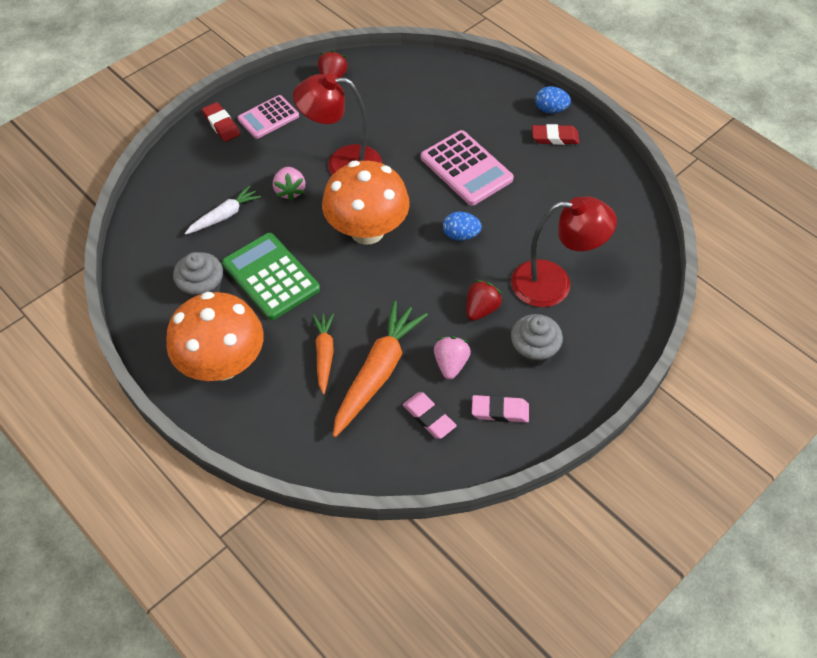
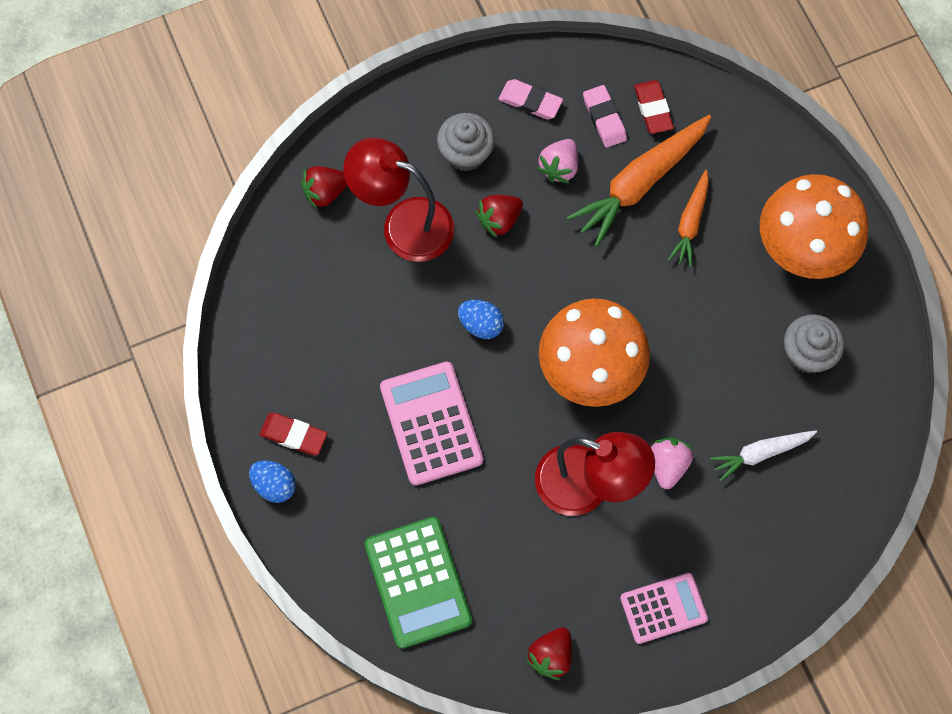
camera: 160 degrees left, 15 degrees up
red eraser [202,102,240,142] -> red eraser moved to [634,80,674,134]
green calculator [222,233,320,320] -> green calculator moved to [364,517,472,649]
none -> red strawberry [301,166,347,209]

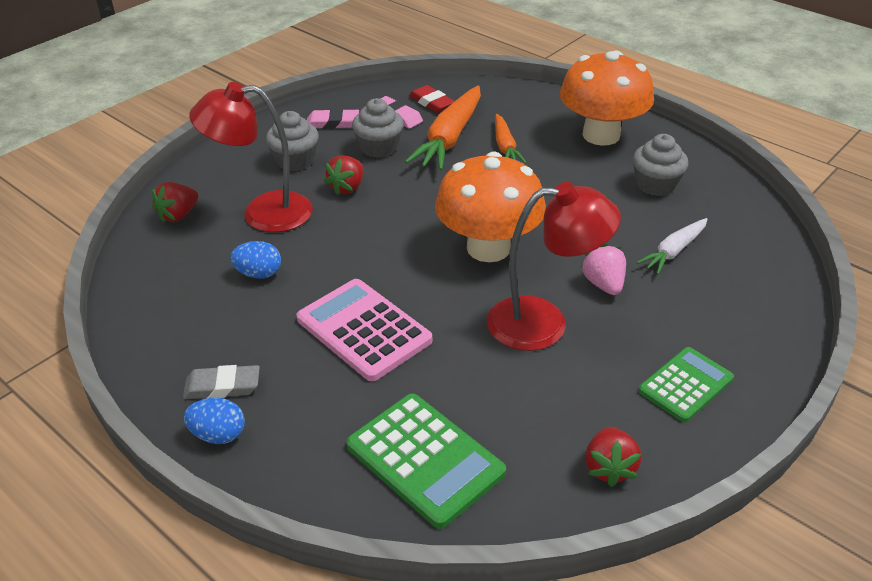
camera: 25 degrees left, 30 degrees down
red eraser [259,413,327,455] -> grey eraser [183,365,260,399]
blue egg [458,300,504,339] -> blue egg moved to [230,241,281,279]
pink strawberry [537,139,578,183] -> grey cupcake [352,98,404,158]
pink calculator [620,573,708,644] -> green calculator [638,347,734,422]

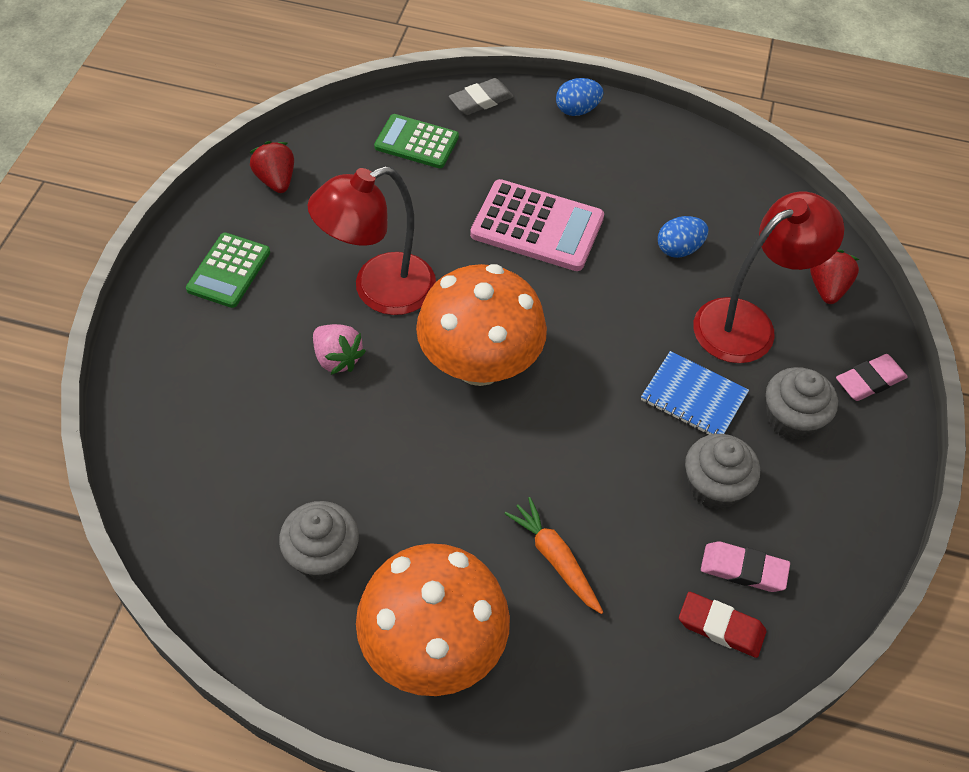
camera: 150 degrees right, 15 degrees up
grey eraser [183,365,260,399] -> grey eraser moved to [449,78,514,115]
pink eraser [307,109,359,129] -> pink eraser moved to [836,354,908,401]
red strawberry [324,155,364,195] -> blue notebook [641,351,749,435]
green calculator [346,394,506,529] -> green calculator [374,114,459,168], size x0.66
orange carrot [405,85,481,171] -> none
white carrot [636,218,708,274] -> none

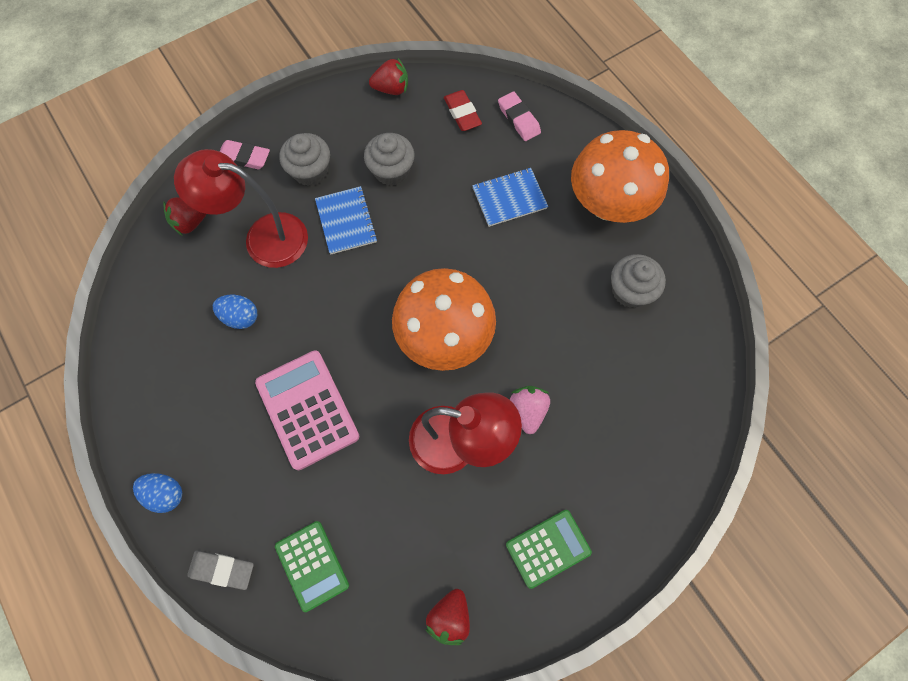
camera: 135 degrees left, 15 degrees up
orange carrot [505,497,603,614] -> blue notebook [472,168,548,227]
pink eraser [701,542,790,592] -> pink eraser moved to [498,91,541,141]
none -> red strawberry [369,58,408,95]

